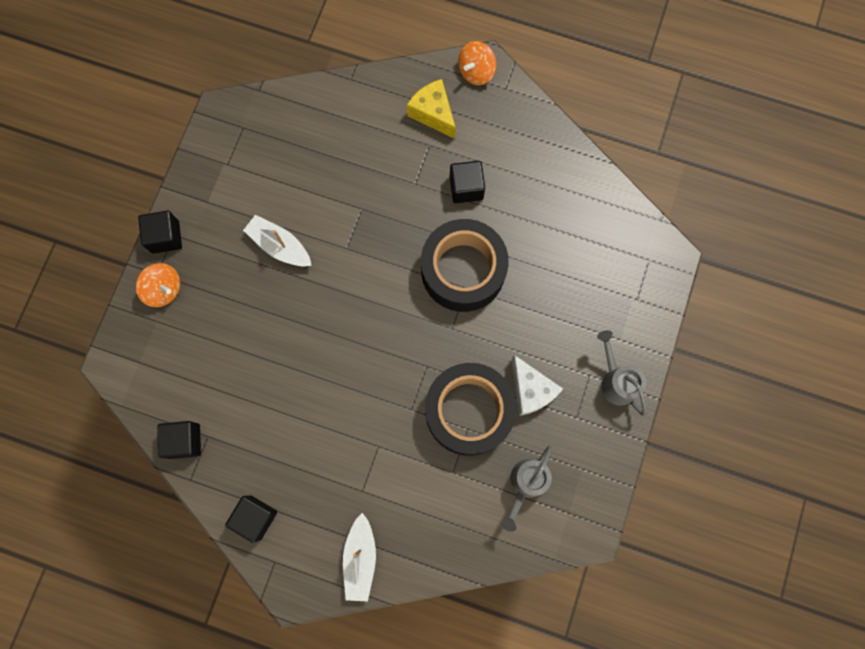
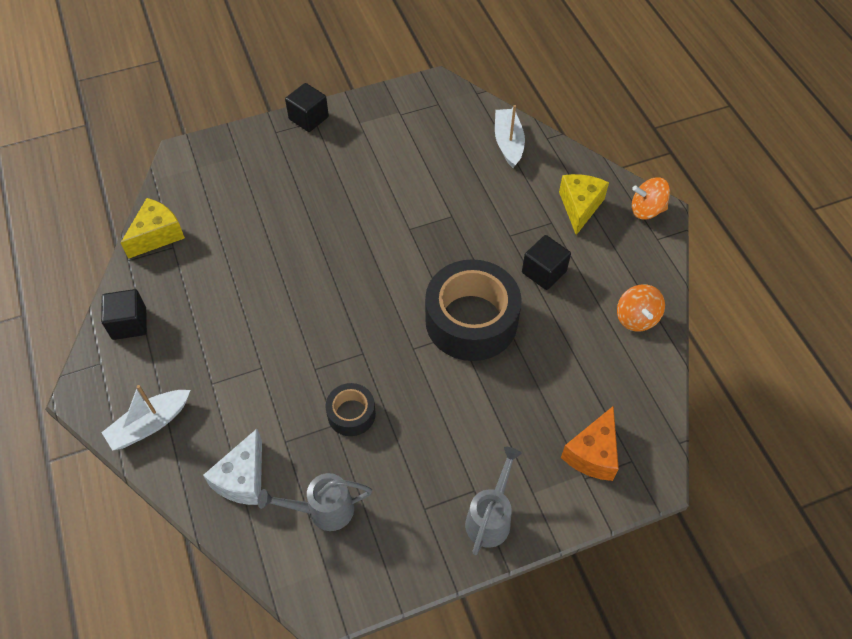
camera: 50 degrees right, 20 degrees down
orange spinning top [136,263,180,307] -> orange spinning top moved to [617,284,665,331]
black cube [157,421,201,459] -> yellow cheese [121,198,185,259]
white boat [243,215,312,266] -> white boat moved to [495,105,525,168]
black tape [425,363,516,456] -> black tape [326,383,376,436], size x0.49
white cheese [512,355,563,416] -> white cheese moved to [203,429,262,505]
none -> orange cheese [561,406,619,481]

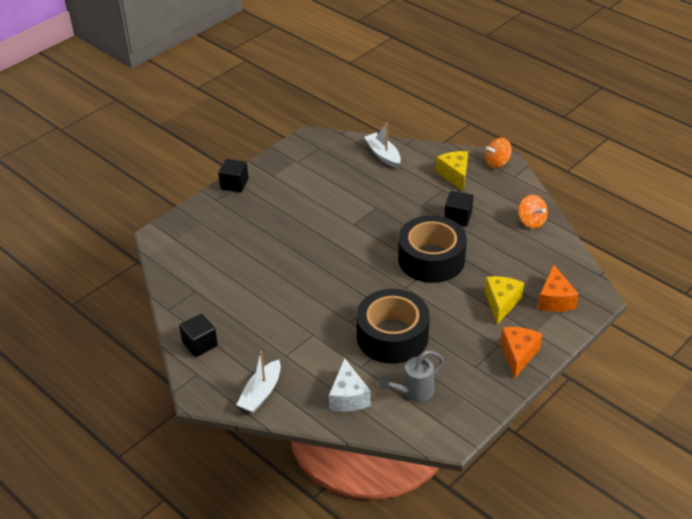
camera: 25 degrees left, 15 degrees down
yellow cheese [121,198,185,259] -> yellow cheese moved to [485,276,524,324]
black tape [326,383,376,436] -> black tape [356,289,430,364], size x2.05
grey watering can [465,447,522,555] -> orange cheese [500,327,542,378]

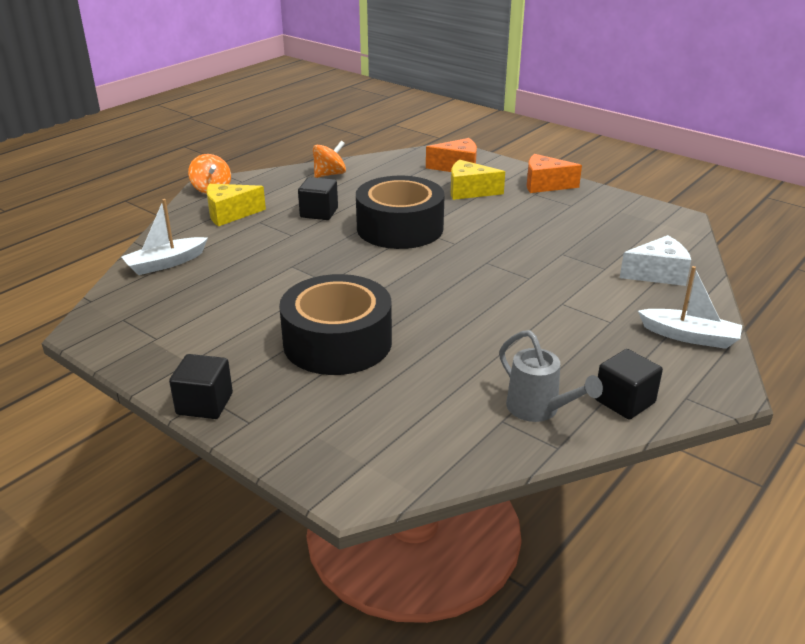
camera: 95 degrees left, 10 degrees down
black tape [356,289,430,364] -> black tape moved to [279,274,392,375]
grey watering can [378,351,444,402] -> grey watering can moved to [499,330,603,422]

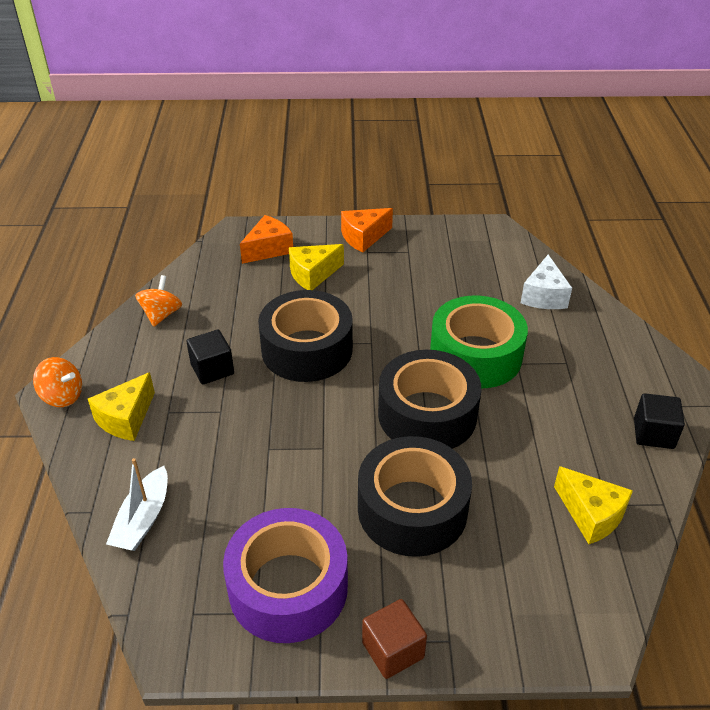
camera: 40 degrees left, 10 degrees up
black cube [169,354,233,419] -> brown cube [362,599,427,679]
grey watering can [499,330,603,422] -> none
white cheese [620,235,691,286] -> white cheese turned 150 degrees clockwise [521,255,572,309]
white boat [638,266,742,349] -> none
none -> purple tape [223,508,348,643]
none -> black tape [378,350,481,449]
none -> green tape [430,296,528,388]
none -> yellow cheese [554,466,633,544]

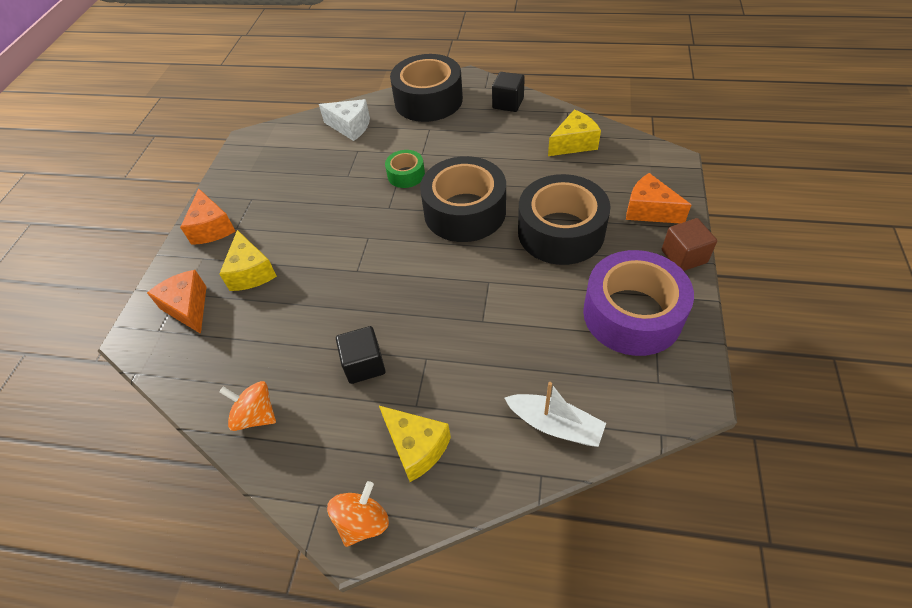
camera: 75 degrees left, 10 degrees up
black tape [258,290,353,382] -> black tape moved to [390,54,463,122]
green tape [430,296,528,388] -> green tape [385,150,425,188], size x0.49
none -> orange cheese [626,173,691,223]

